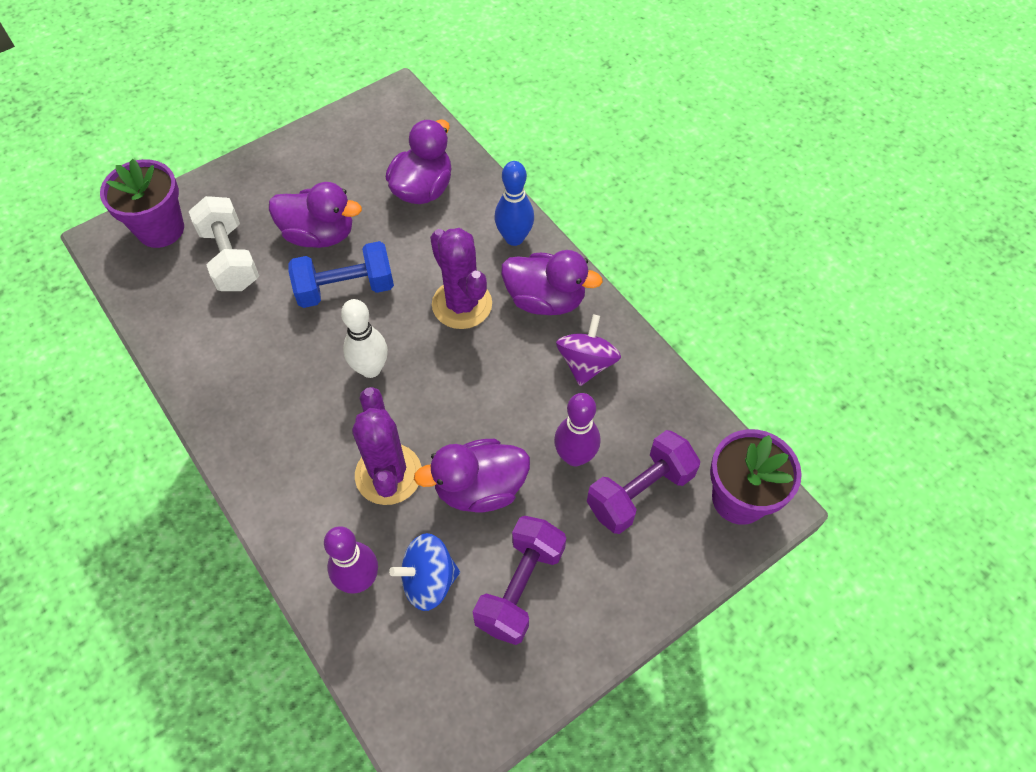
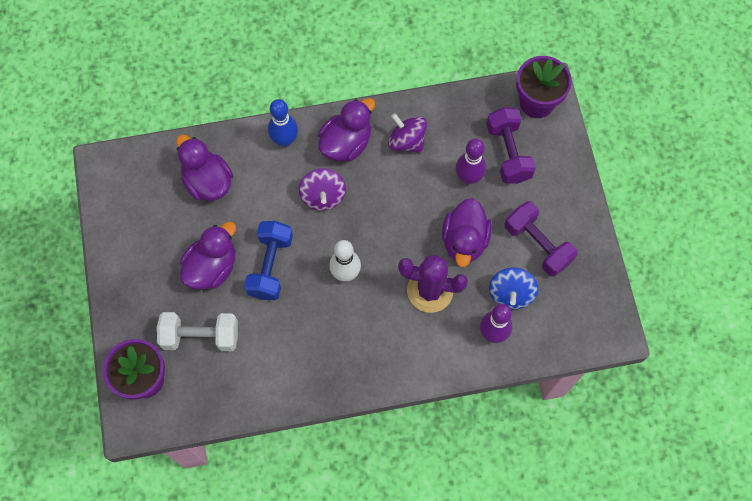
camera: 65 degrees left, 10 degrees up
purple cactus [430,228,492,329] -> purple spinning top [299,168,346,211]

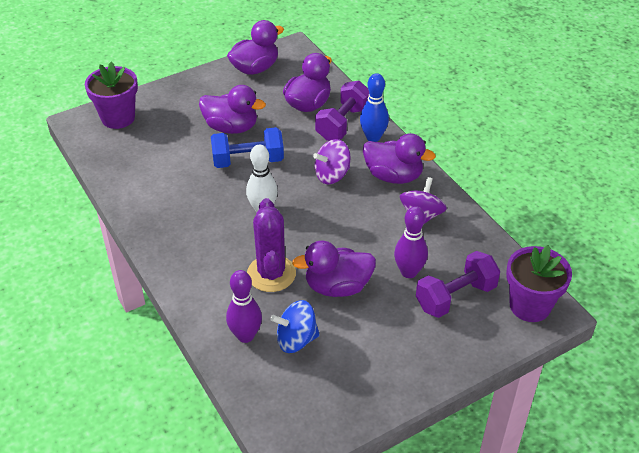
camera: 70 degrees right, 25 degrees down
white dumbbell [157,312,238,351] -> none
purple dumbbell [505,201,578,277] -> purple dumbbell moved to [315,80,369,141]
none -> purple duck [227,20,284,75]

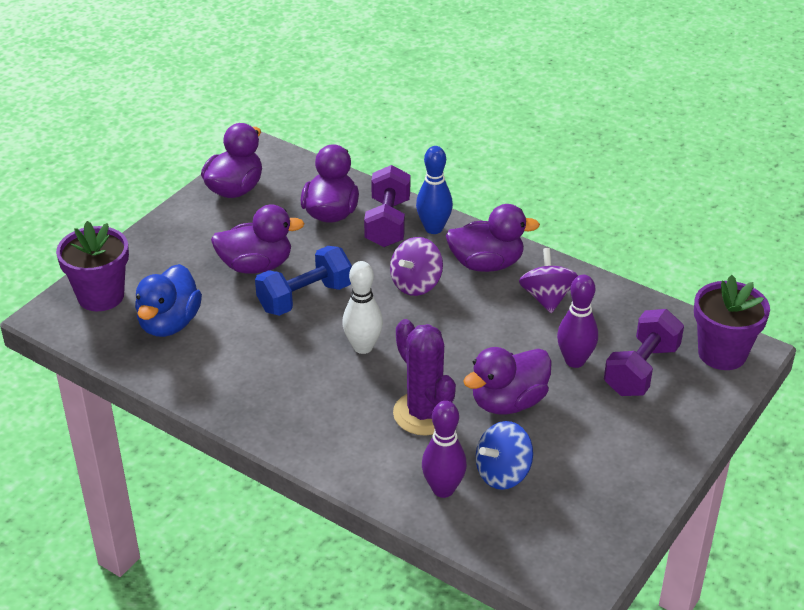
camera: 25 degrees left, 5 degrees down
none -> blue duck [135,264,202,337]

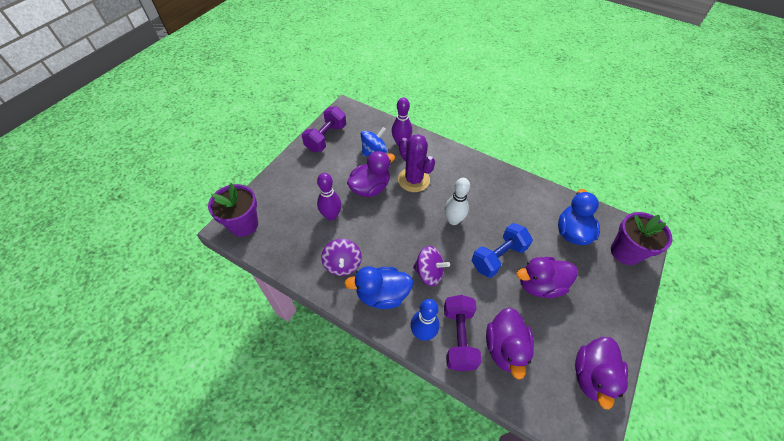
camera: 175 degrees right, 15 degrees up
purple spinning top [390,237,443,296] -> purple spinning top turned 75 degrees clockwise [413,246,450,286]
purple duck [446,204,540,272] -> blue duck [344,266,413,309]
purple dumbbell [604,309,684,396] -> purple dumbbell moved to [302,106,346,152]

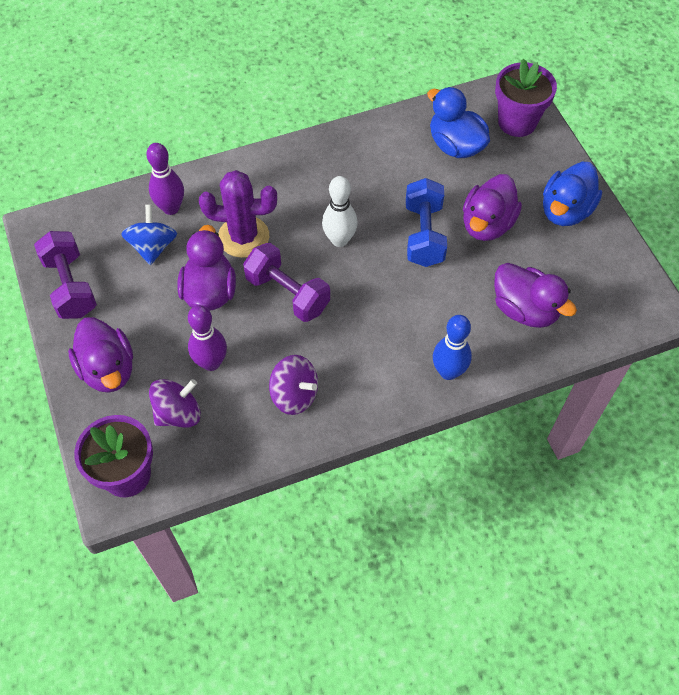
camera: 50 degrees left, 5 degrees up
blue duck [344,266,413,309] -> blue duck moved to [543,162,602,226]
purple spinning top [413,246,450,286] -> purple spinning top moved to [149,379,201,428]
purple dumbbell [444,295,482,371] -> purple dumbbell moved to [243,243,330,322]
purple duck [575,337,628,409] -> purple duck moved to [68,317,133,393]

